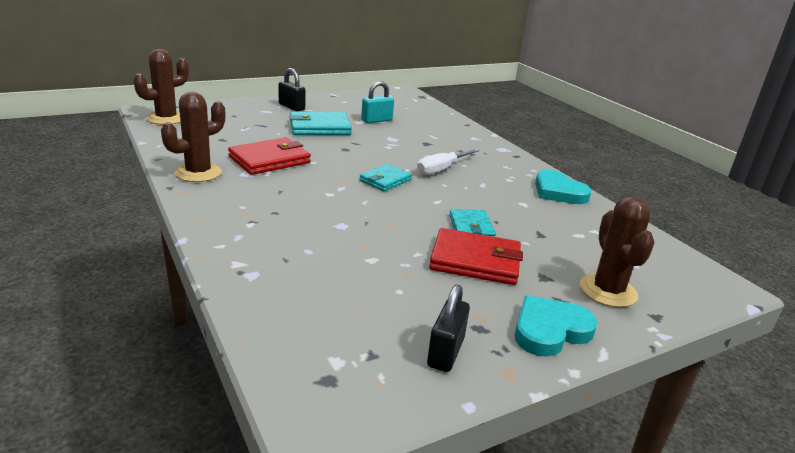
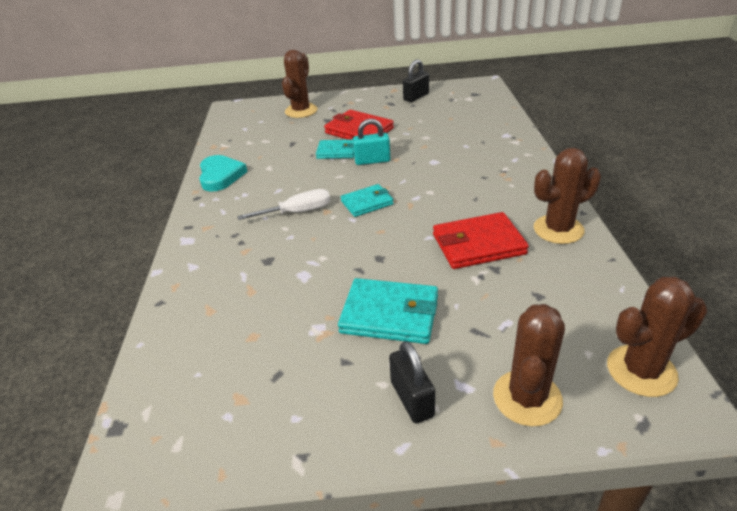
camera: 150 degrees left, 10 degrees up
turquoise padlock [361,81,394,123] -> turquoise padlock moved to [353,119,390,165]
turquoise wallet [449,209,496,237] -> turquoise wallet turned 75 degrees clockwise [316,139,354,159]
turquoise heart [515,295,598,357] -> none
none -> brown cactus [493,304,565,427]

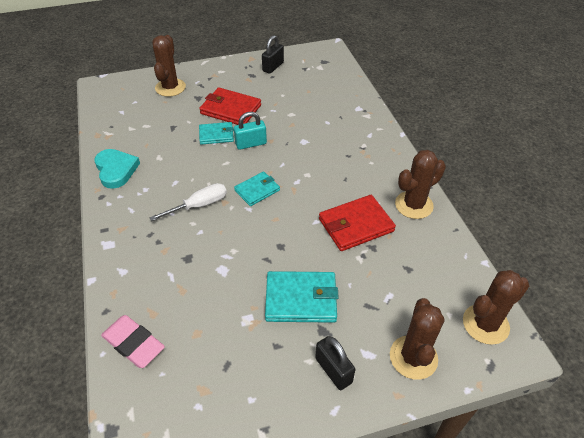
camera: 15 degrees left, 10 degrees up
none -> pink eraser [101,315,165,368]

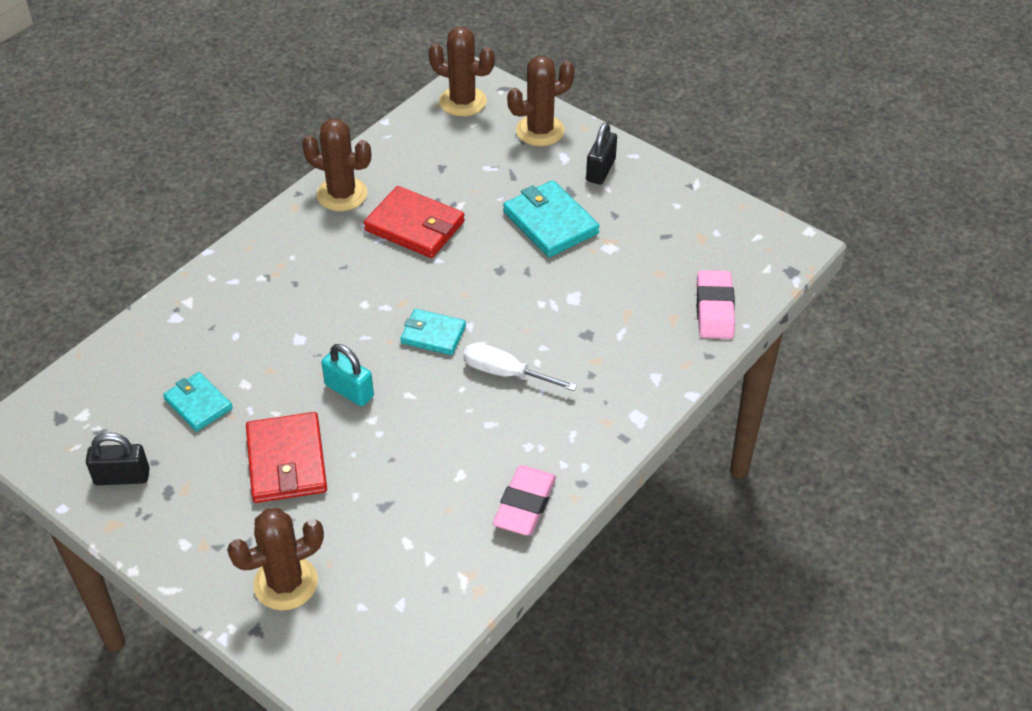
camera: 125 degrees left, 0 degrees up
turquoise heart [94,149,140,189] -> pink eraser [493,466,556,535]
turquoise wallet [199,122,234,145] -> turquoise wallet moved to [163,372,233,431]

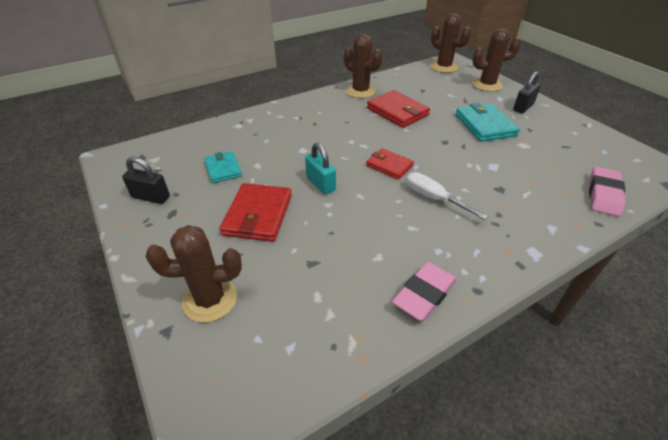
camera: 20 degrees right, 5 degrees down
turquoise wallet [400,309,466,355] -> red wallet [366,148,414,180]

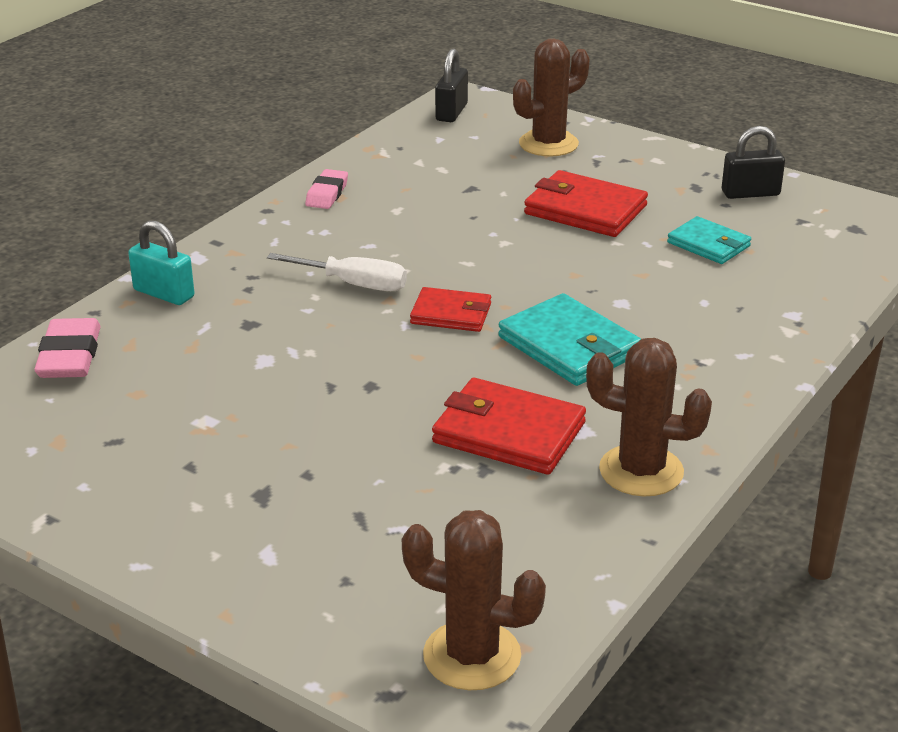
camera: 155 degrees right, 10 degrees down
red wallet [220,183,292,242] -> red wallet turned 45 degrees counterclockwise [524,170,648,237]
turquoise padlock [305,143,336,195] -> turquoise padlock moved to [128,220,195,305]
pink eraser [392,262,457,321] -> pink eraser [305,169,348,209], size x0.67
turquoise wallet [455,103,520,142] -> turquoise wallet moved to [498,293,641,386]
brown cactus [472,28,521,92] -> none
black padlock [513,71,541,114] -> black padlock moved to [435,49,468,122]

